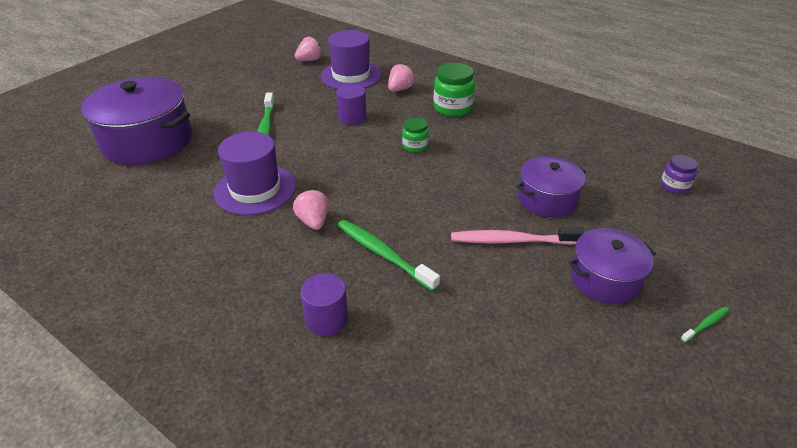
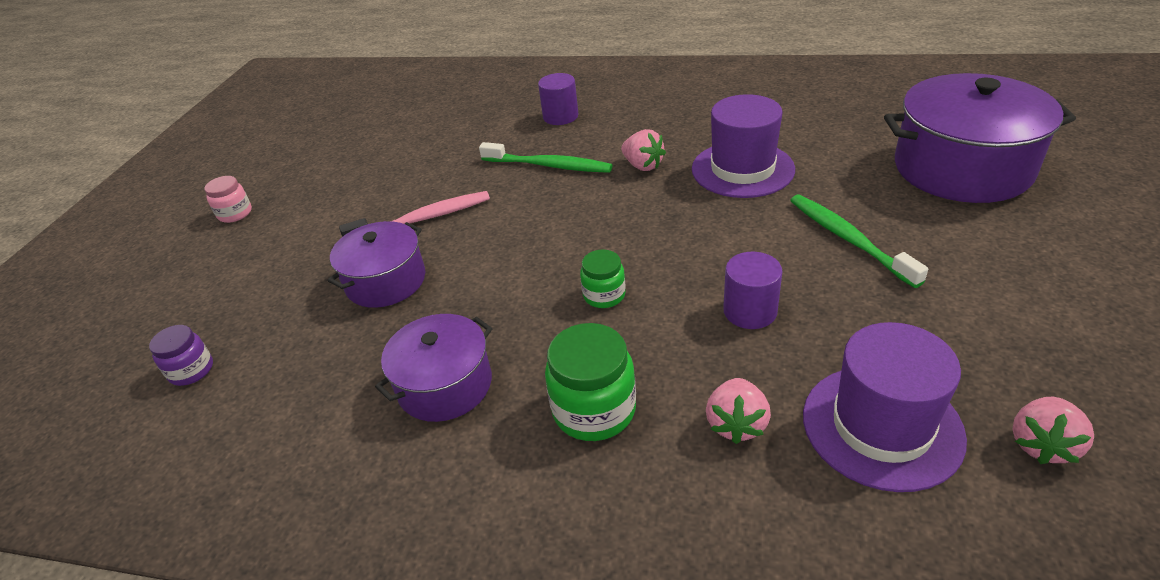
camera: 160 degrees right, 0 degrees up
purple pot [568,228,656,304] -> purple pot moved to [375,314,493,422]
green toothbrush [680,307,729,343] -> pink jar [204,176,252,223]

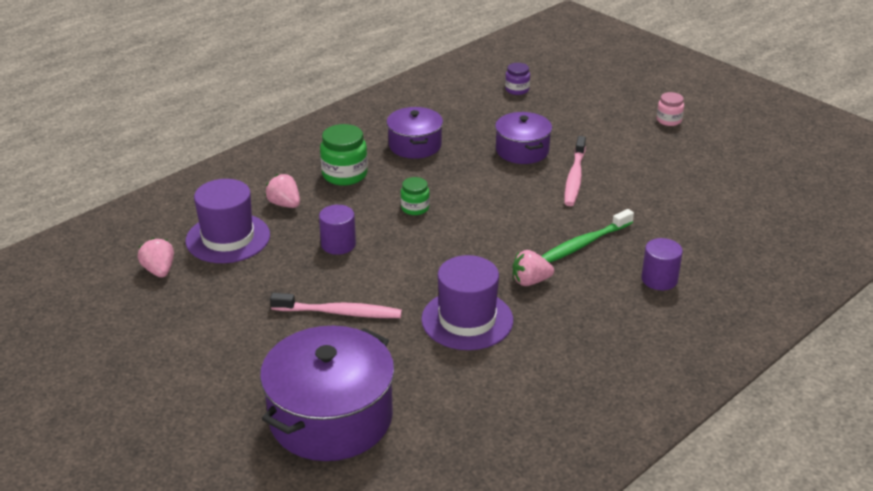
camera: 120 degrees right, 5 degrees down
green toothbrush [790,195,928,288] -> pink toothbrush [270,293,402,318]

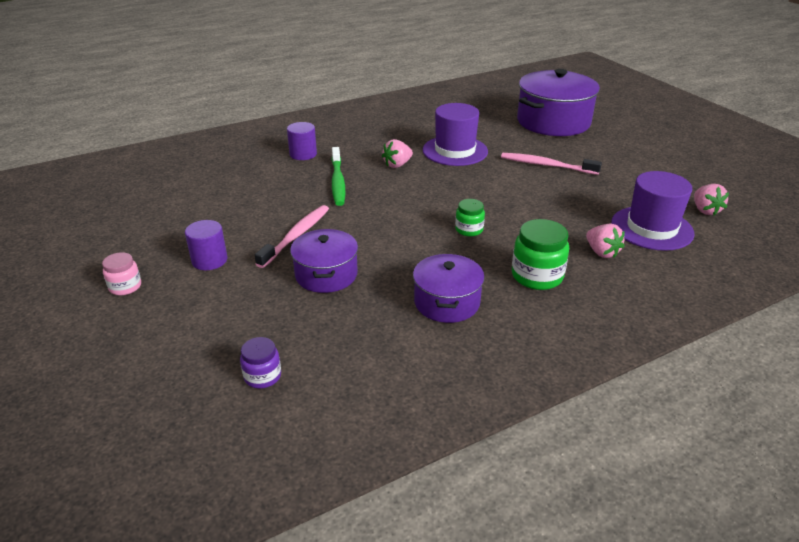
camera: 165 degrees left, 0 degrees up
purple cylinder [319,205,356,255] -> purple cylinder moved to [185,220,227,270]
pink strawberry [512,250,554,286] -> pink strawberry turned 135 degrees clockwise [382,139,413,168]
green toothbrush [541,209,634,263] -> green toothbrush turned 105 degrees clockwise [332,147,345,206]

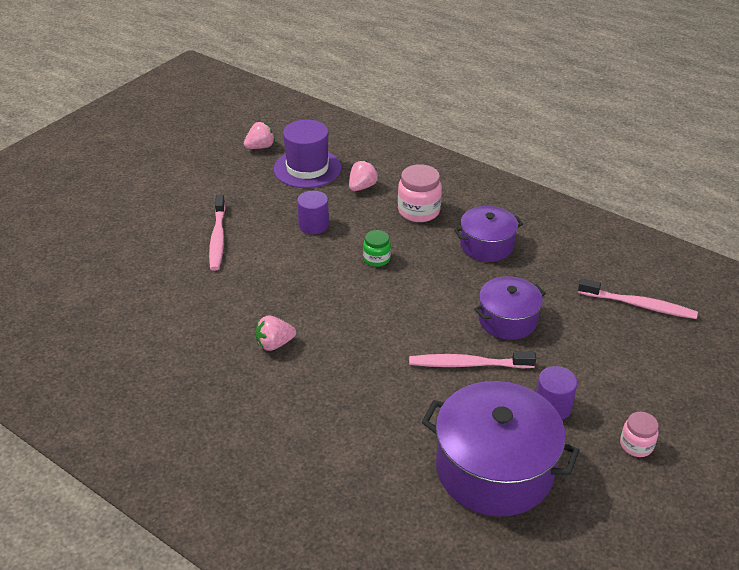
camera: 115 degrees left, 5 degrees up
purple jar [240,337,281,388] -> pink toothbrush [578,279,698,319]
purple cylinder [287,122,317,160] -> purple cylinder moved to [297,191,329,234]
green toothbrush [332,147,345,206] -> none
pink strawberry [382,139,413,168] -> pink strawberry turned 135 degrees clockwise [255,316,296,351]
purple hat [422,103,488,166] -> none
green jar [512,219,569,290] -> pink jar [398,164,442,222]
purple pot [517,69,600,136] -> purple pot moved to [422,381,580,517]

